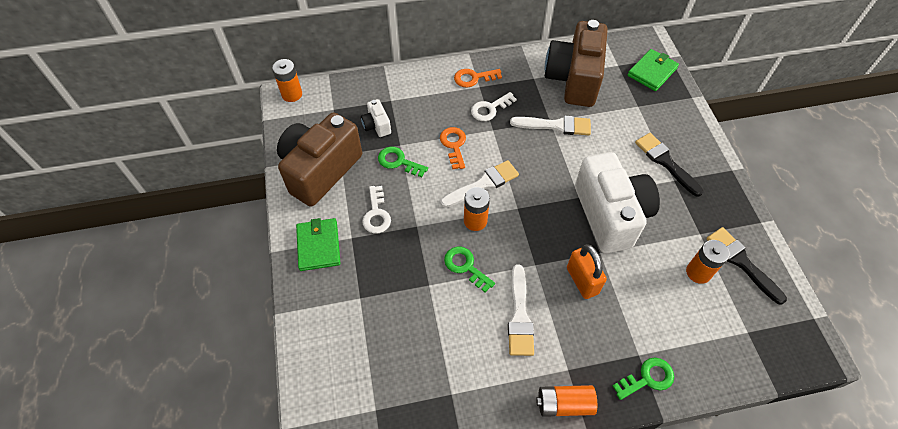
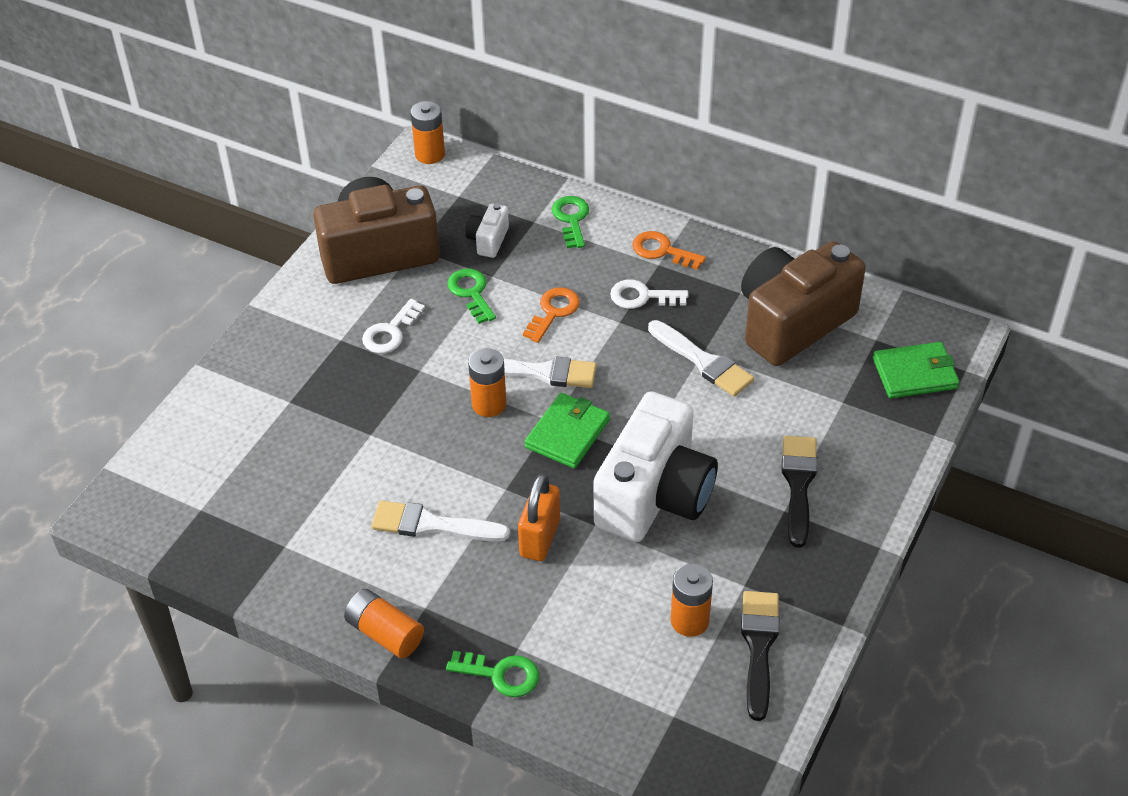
camera: 40 degrees right, 10 degrees down
green wallet [296,218,341,271] -> green wallet moved to [525,393,610,468]
green key [444,247,495,293] -> green key moved to [552,196,589,248]
white brush [508,265,534,356] -> white brush turned 60 degrees clockwise [371,501,510,542]

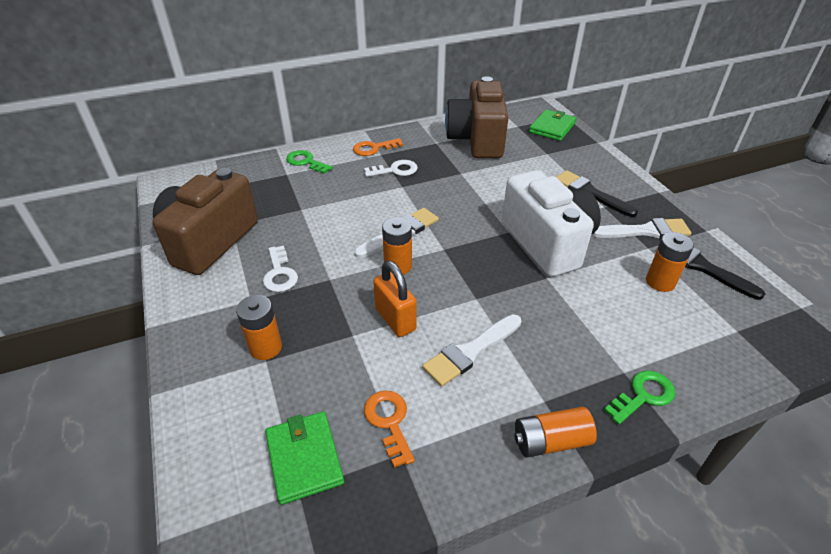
camera: 50 degrees left, 5 degrees down
orange battery [410,101,445,164] -> orange battery moved to [236,295,282,360]
green key [447,269,496,324] -> none
white camera [465,203,509,258] -> none
orange padlock [518,473,560,561] -> orange padlock moved to [373,260,417,337]
orange key [523,287,580,343] -> orange key moved to [364,390,415,468]
green wallet [525,393,610,468] -> green wallet moved to [265,411,344,505]
white key [610,279,688,309] -> white key turned 150 degrees counterclockwise [364,160,418,177]
white brush [648,320,754,397] -> white brush moved to [592,218,692,239]

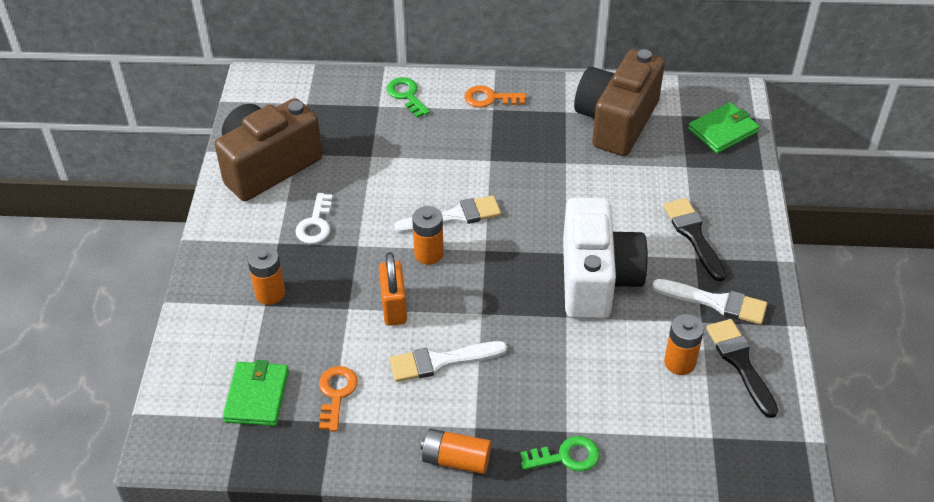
camera: 25 degrees right, 5 degrees up
white key [364,160,418,177] -> none

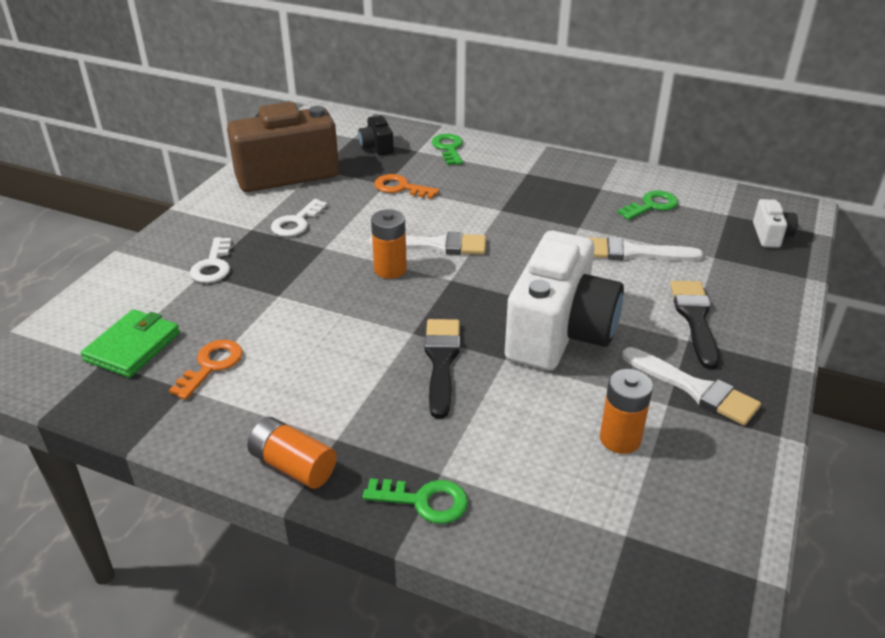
camera: 20 degrees right, 10 degrees down
orange battery [247,245,285,305] -> white key [190,237,232,283]
orange padlock [379,252,407,326] -> none
white brush [389,341,507,382] -> white brush moved to [587,237,703,261]
orange key [464,86,526,108] -> orange key moved to [374,174,439,199]
brown camera [574,49,665,156] -> green key [617,191,678,220]
green wallet [688,102,760,154] -> white camera [753,199,798,248]
black brush [706,319,778,418] -> black brush moved to [424,319,460,419]
none -> black camera [358,114,394,155]

